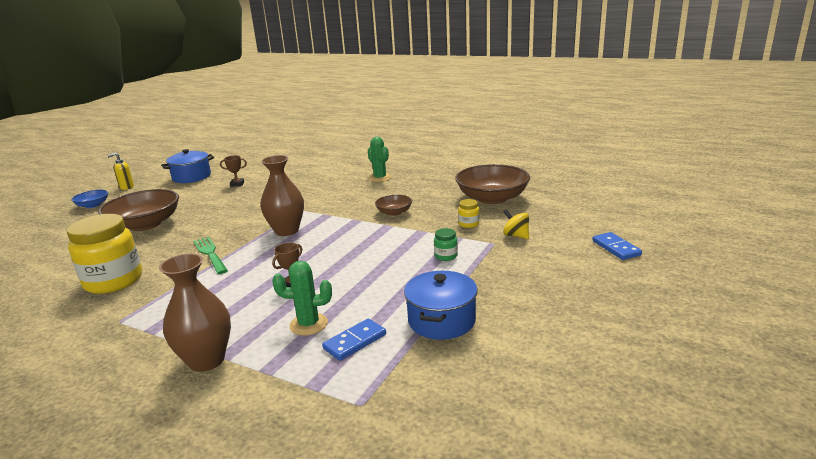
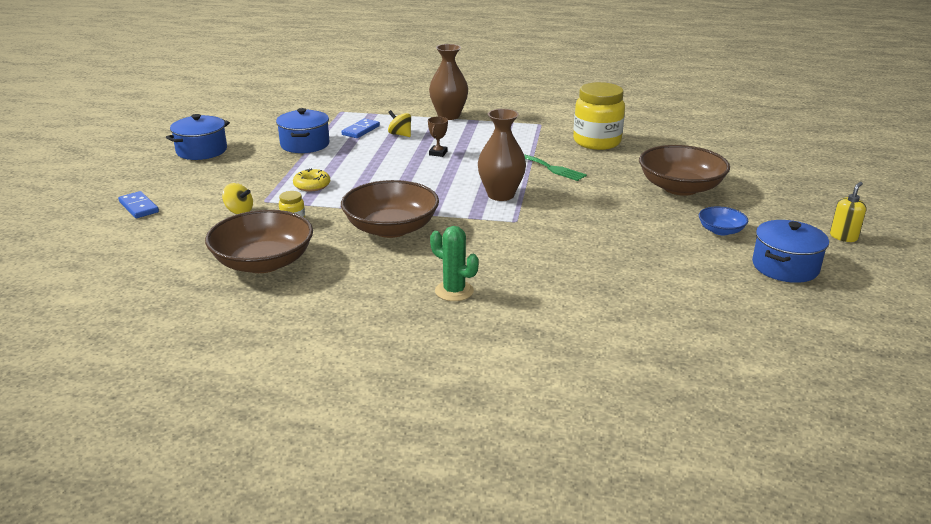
camera: 160 degrees right, 5 degrees up
blue bowl [71,190,108,208] -> blue bowl moved to [699,206,748,235]
brown trophy [220,155,247,187] -> none
green cactus [272,261,332,335] -> yellow spinning top [388,110,411,137]
brown bowl [375,195,412,216] -> brown bowl [341,180,439,238], size x2.02
green jar [434,228,458,261] -> yellow donut [293,168,330,191]
none -> blue pot [166,114,230,160]

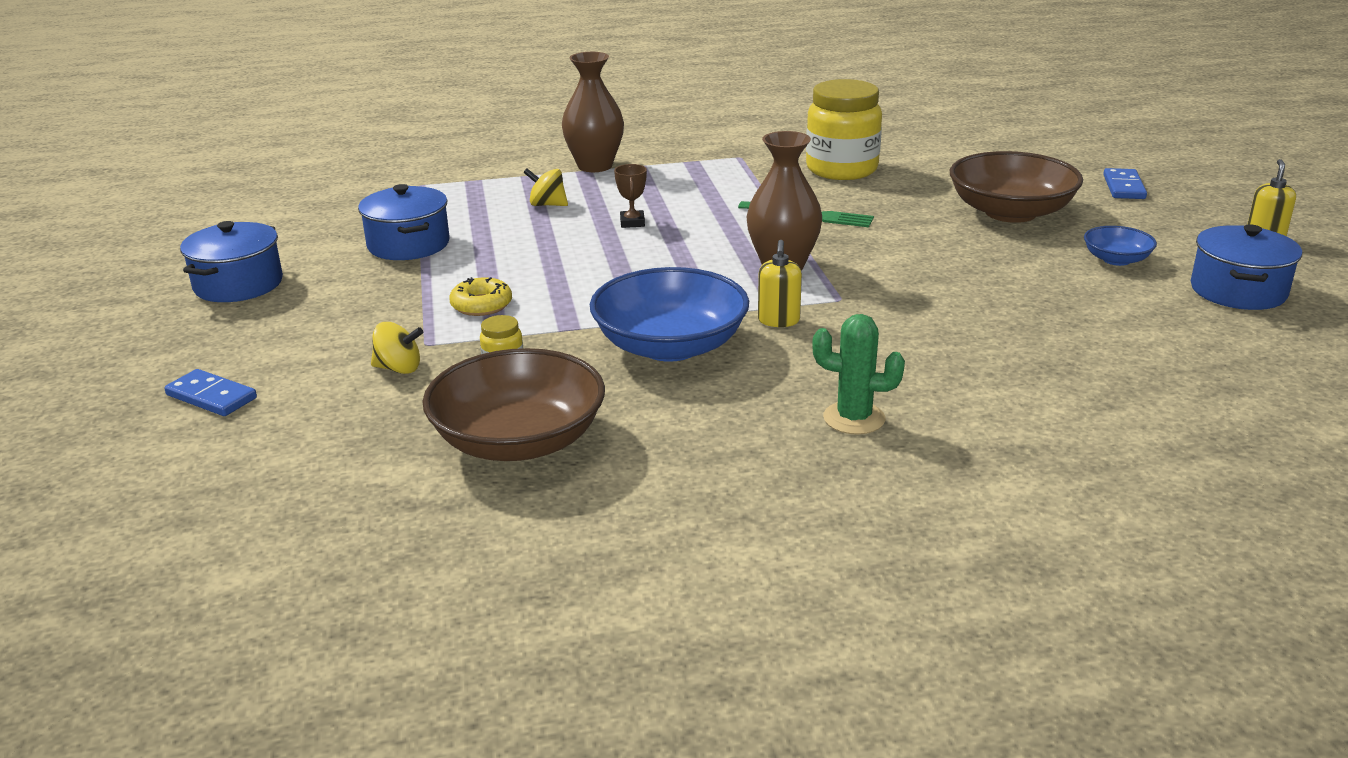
camera: 20 degrees left, 0 degrees up
blue domino [341,119,380,138] -> blue domino moved to [1103,168,1147,199]
brown bowl [341,180,439,238] -> blue bowl [590,267,749,362]
none -> yellow soap dispenser [758,240,802,327]

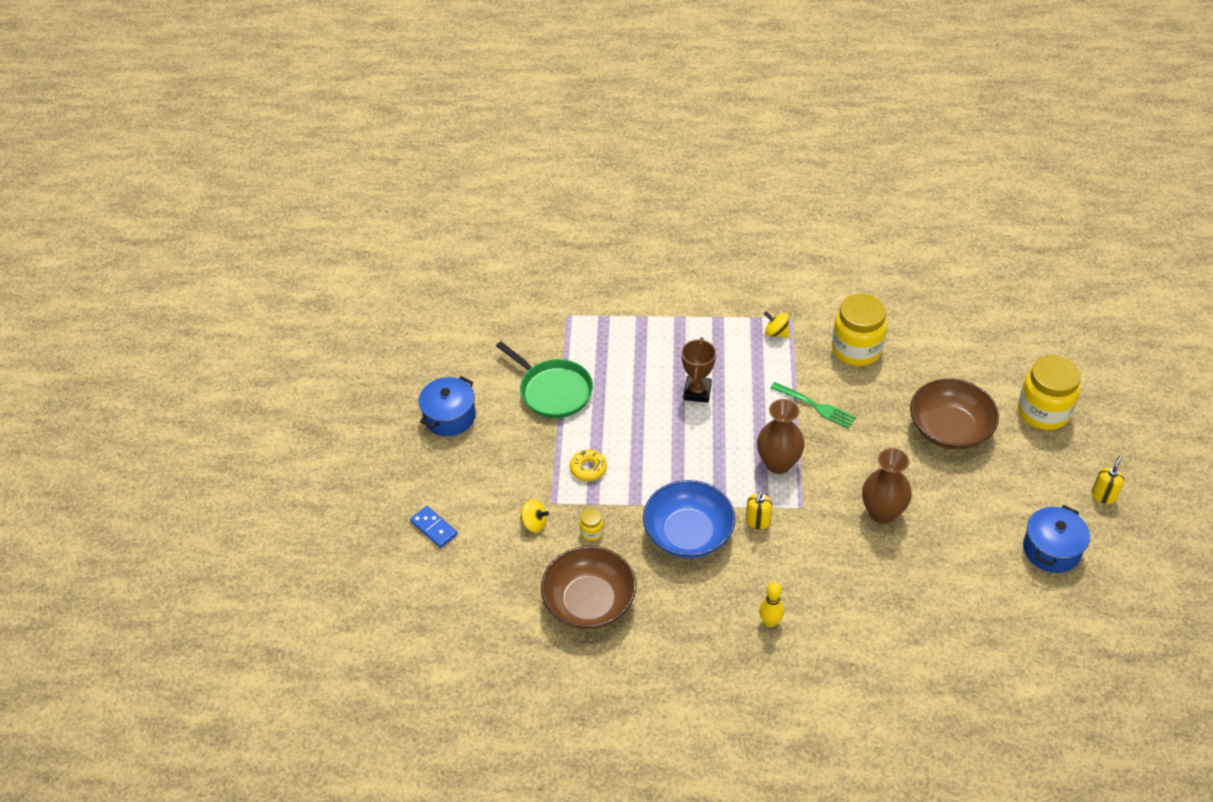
camera: 15 degrees right, 20 degrees up
blue pot [358,184,450,260] -> green pan [496,342,593,418]
yellow spinning top [523,168,568,206] -> yellow spinning top moved to [764,311,790,338]
brown vase [562,52,624,172] -> brown vase moved to [862,448,912,524]
brown trophy [614,164,647,228] -> brown trophy [681,337,716,403], size x1.63
green cactus [812,314,905,435] -> yellow bowling pin [759,582,784,627]
blue bowl [1084,226,1157,266] -> none
blue domino [1103,168,1147,199] -> yellow jar [1018,355,1081,430]

